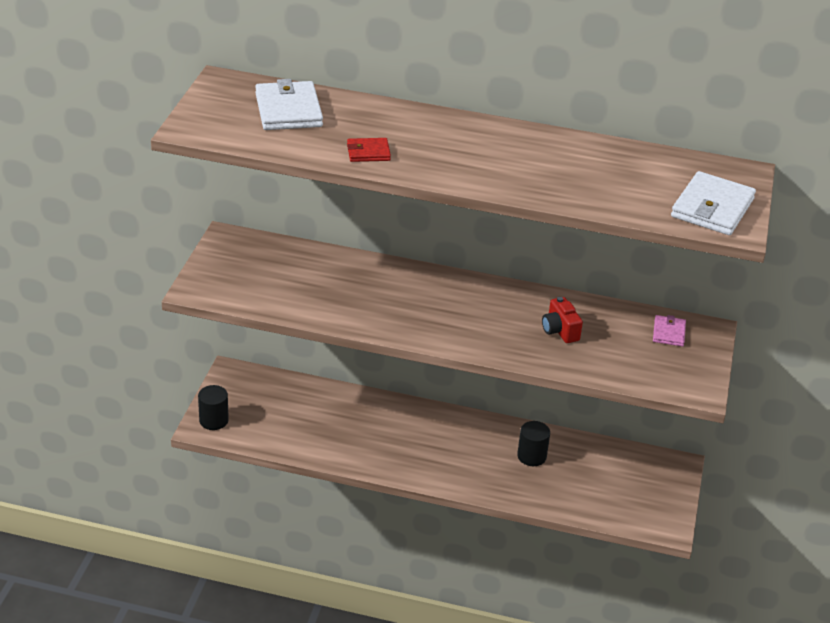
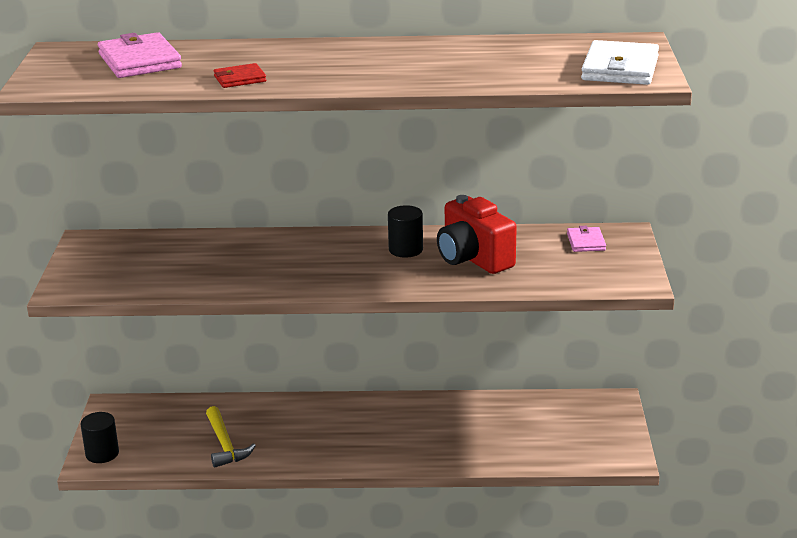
camera: 10 degrees left, 10 degrees down
white wallet [255,79,323,130] -> pink wallet [98,32,182,78]
black cylinder [517,421,550,466] -> black cylinder moved to [388,205,423,257]
red camera [542,297,583,343] -> red camera [437,195,517,274], size x1.74
none -> yellow hammer [206,406,256,468]

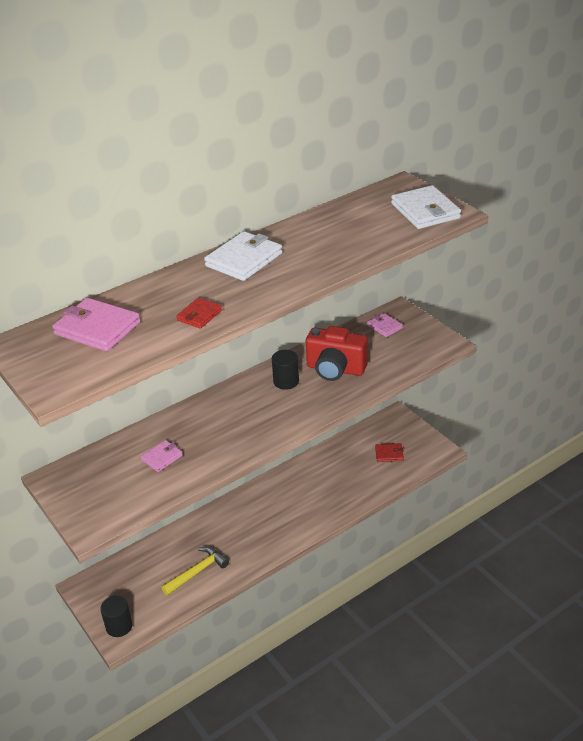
camera: 35 degrees left, 10 degrees up
yellow hammer [206,406,256,468] -> yellow hammer turned 75 degrees counterclockwise [161,547,229,596]
none -> pink wallet [141,440,183,472]
none -> white wallet [204,231,282,281]
none -> red wallet [375,443,404,462]

